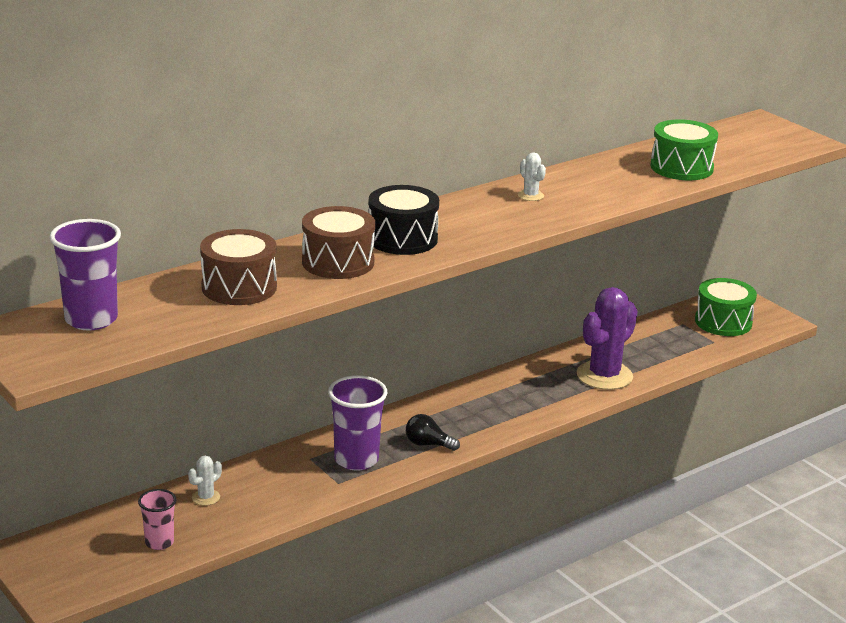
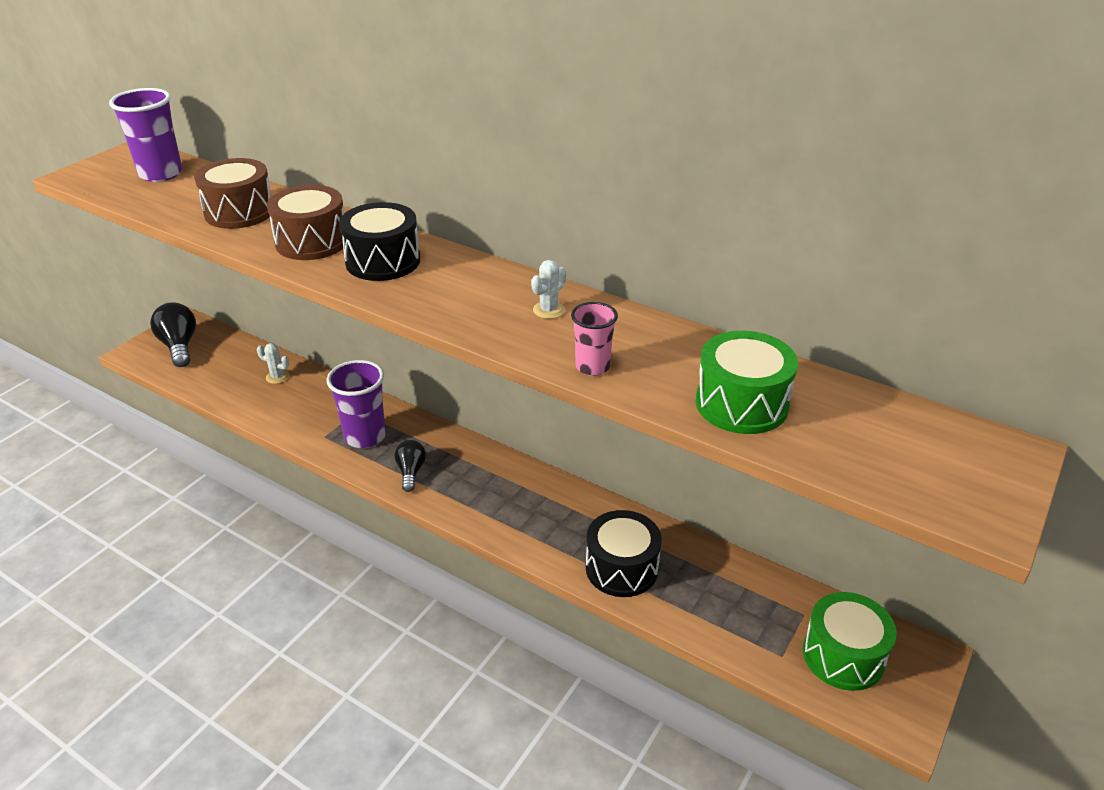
camera: 70 degrees right, 10 degrees up
pink cup [138,489,177,550] -> pink cup moved to [571,302,618,376]
purple cactus [577,287,638,390] -> black drum [586,510,662,597]
none -> black light bulb [150,302,196,367]

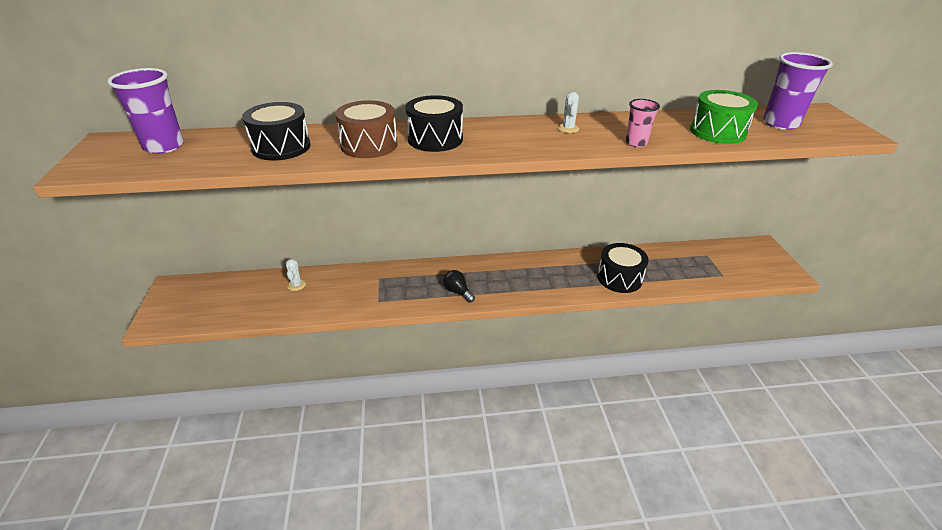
camera: 40 degrees left, 0 degrees up
black light bulb [150,302,196,367] -> none
brown drum [194,158,271,229] -> black drum [242,102,311,161]
white cactus [257,343,290,384] -> white cactus turned 75 degrees counterclockwise [285,259,306,291]
purple cup [327,360,386,448] -> purple cup moved to [763,52,833,130]
green drum [803,592,897,691] -> none

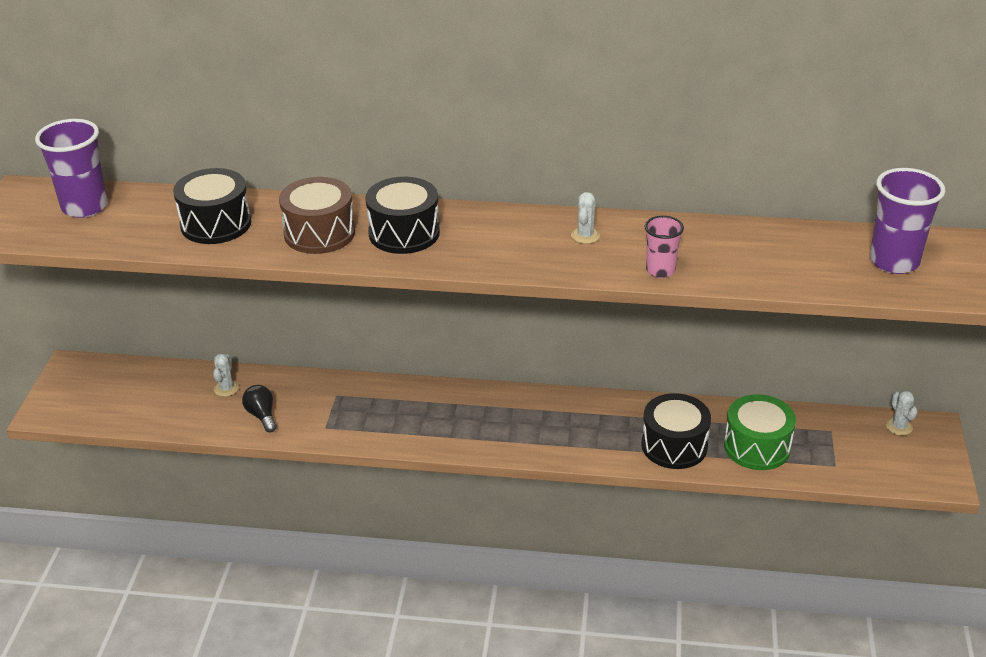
camera: 15 degrees right, 0 degrees up
black light bulb [443,270,475,303] -> black light bulb moved to [242,385,277,432]
green drum [690,90,758,144] -> green drum moved to [724,394,796,470]
none -> white cactus [886,391,918,436]

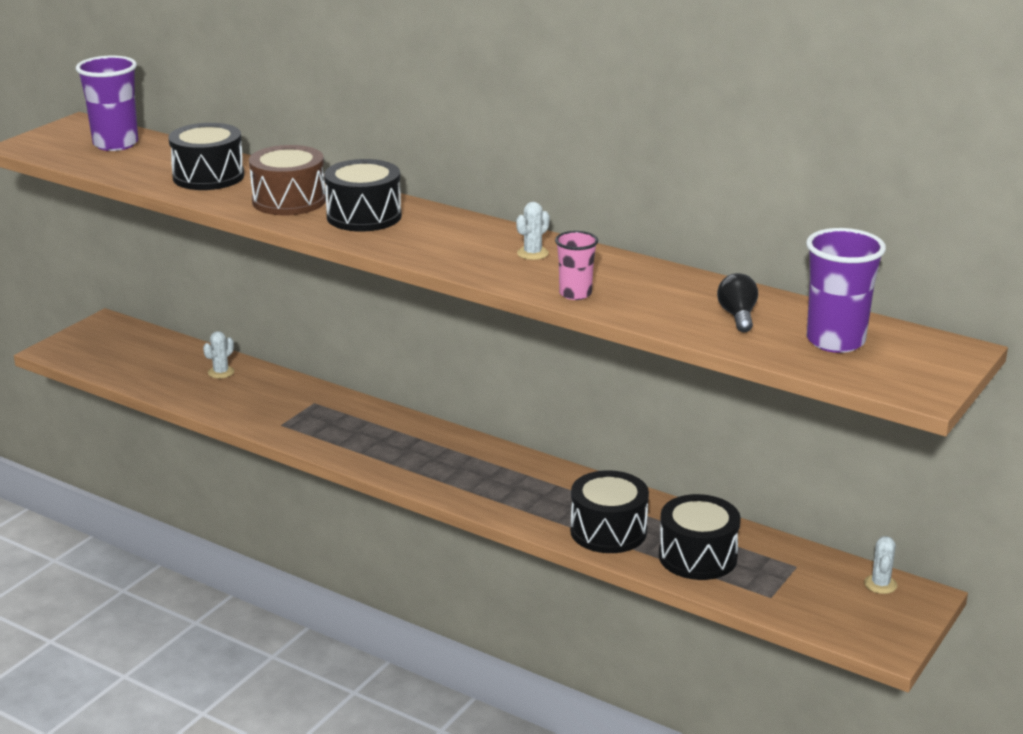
camera: 25 degrees right, 10 degrees down
black light bulb [242,385,277,432] -> black light bulb moved to [717,273,758,332]
green drum [724,394,796,470] -> black drum [659,494,741,580]

